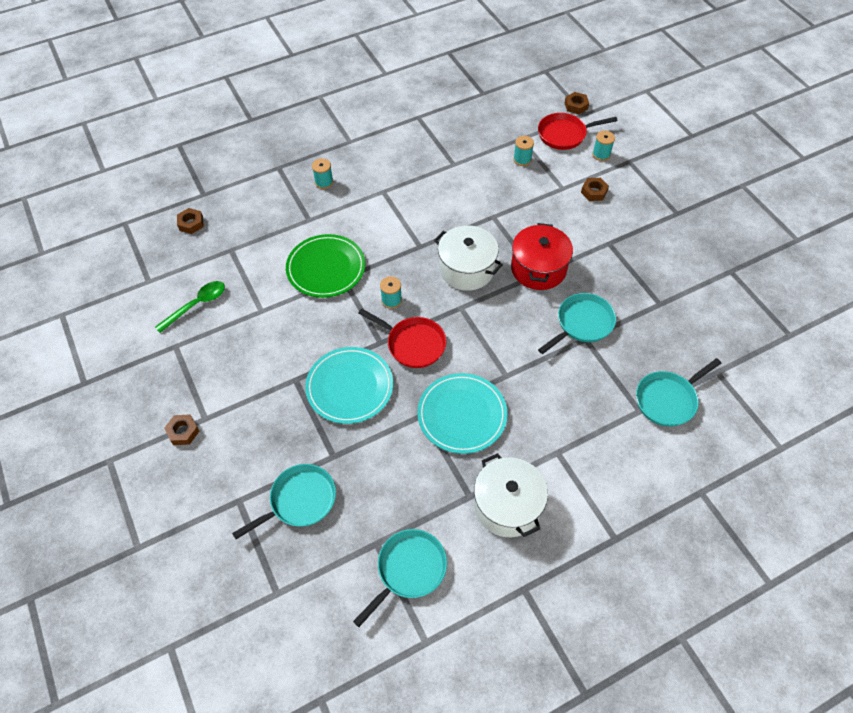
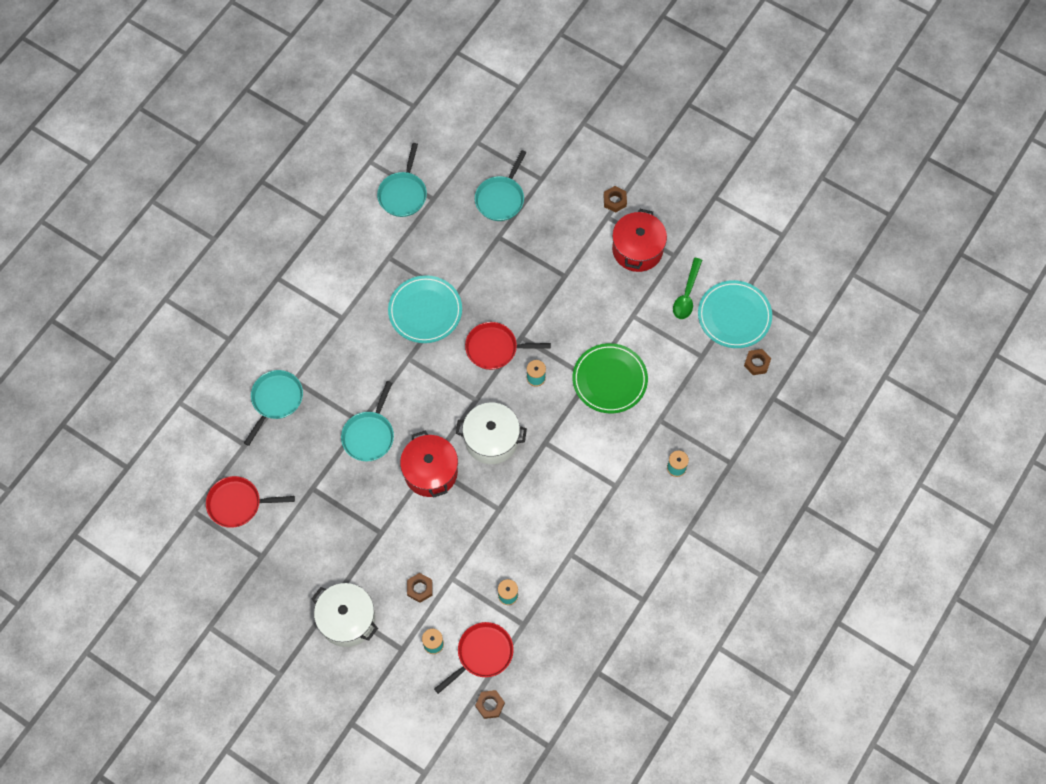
camera: 150 degrees right, 10 degrees up
turquoise plate [305,347,393,424] -> turquoise plate moved to [698,280,772,348]
white pot [474,453,548,537] -> white pot moved to [312,583,378,647]
none -> red pan [206,476,295,528]
none -> red pot [612,209,667,272]

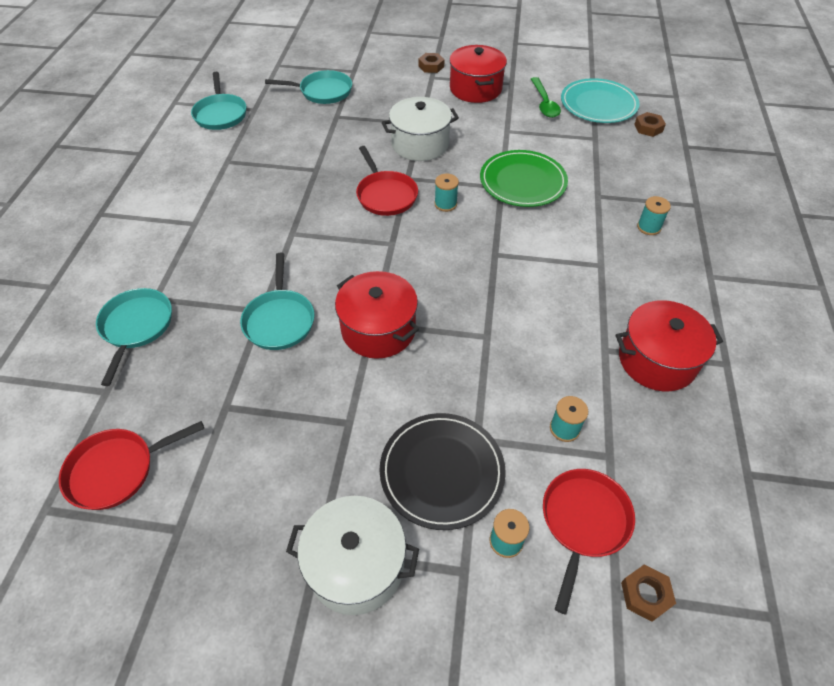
camera: 25 degrees left, 15 degrees down
turquoise plate [388,275,462,343] -> none
brown nut [407,573,432,603] -> black plate [379,413,506,530]
white pot [456,402,527,464] -> white pot moved to [382,97,459,161]
red pan [465,322,551,370] -> red pan turned 90 degrees counterclockwise [356,146,418,216]
turquoise pan [475,150,527,221] -> turquoise pan turned 90 degrees counterclockwise [265,70,352,104]
none -> red pot [615,300,723,391]

